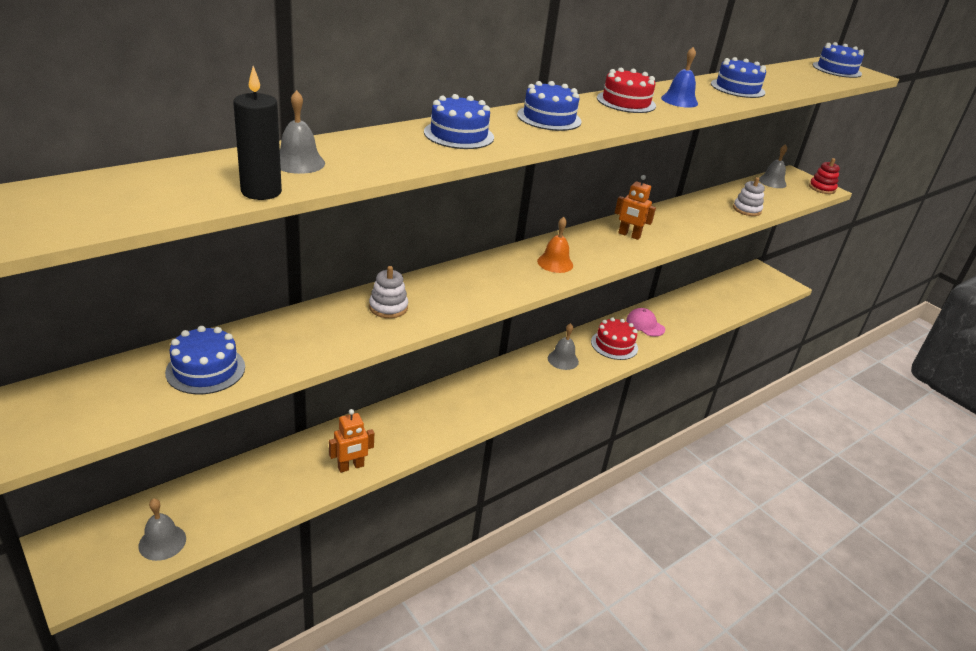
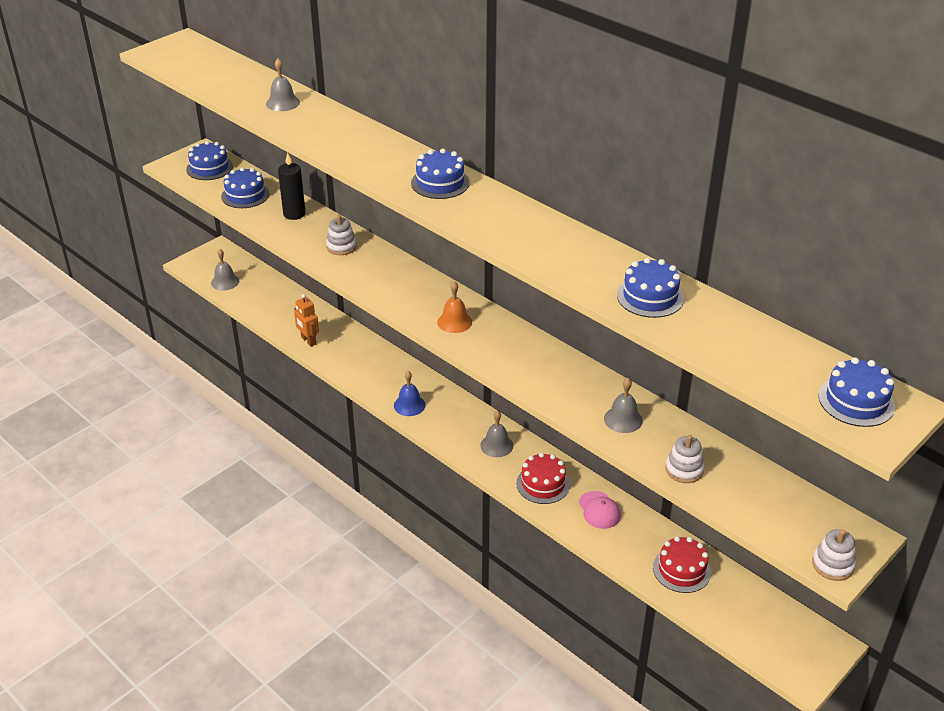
camera: 85 degrees right, 5 degrees up
black candle [233,66,282,200] -> black candle moved to [278,152,305,220]
blue cake [424,94,494,149] -> blue cake moved to [186,141,233,180]
red cake [597,68,656,113] -> red cake moved to [653,536,711,593]
orange robot [615,175,656,240] -> none
pink cap [626,308,665,337] -> pink cap turned 120 degrees clockwise [579,491,621,529]
blue bell [661,47,698,108] -> blue bell moved to [394,371,426,416]
grey bell [759,144,787,188] -> grey bell moved to [604,378,643,433]
red stacking toy [809,158,840,194] -> white stacking toy [812,529,856,581]

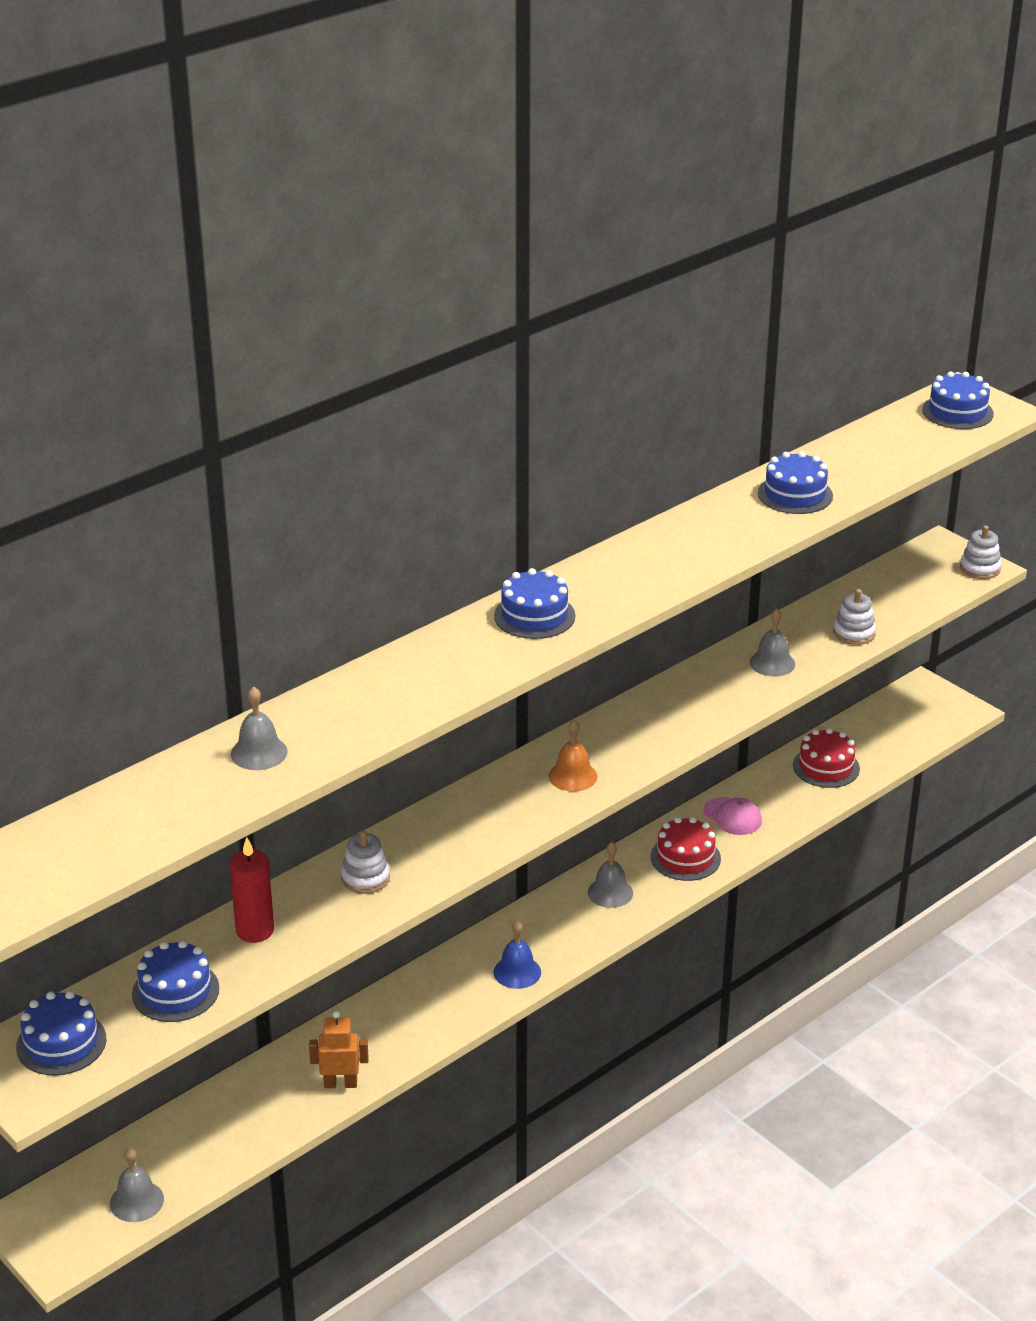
camera: 85 degrees left, 5 degrees down
black candle [278,152,305,220] -> red candle [230,837,274,943]
orange robot [294,294,319,347] -> orange robot turned 150 degrees counterclockwise [309,1011,369,1088]
pink cap [579,491,621,529] -> pink cap turned 60 degrees clockwise [703,797,762,835]

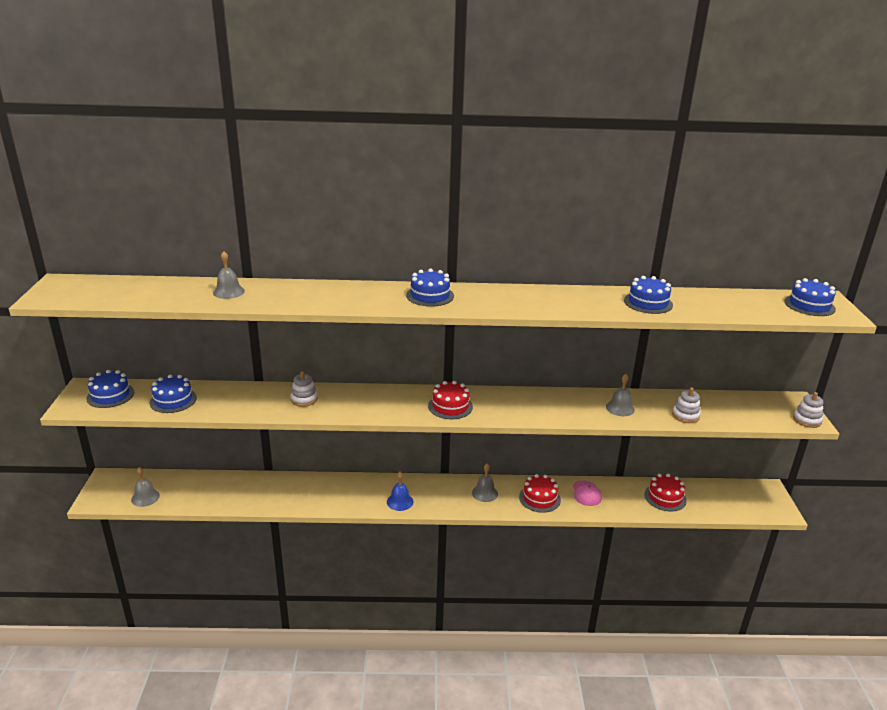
camera: 40 degrees right, 5 degrees down
red candle [230,837,274,943] -> none
orange robot [309,1011,369,1088] -> none
orange bell [549,720,597,792] -> red cake [428,381,473,419]

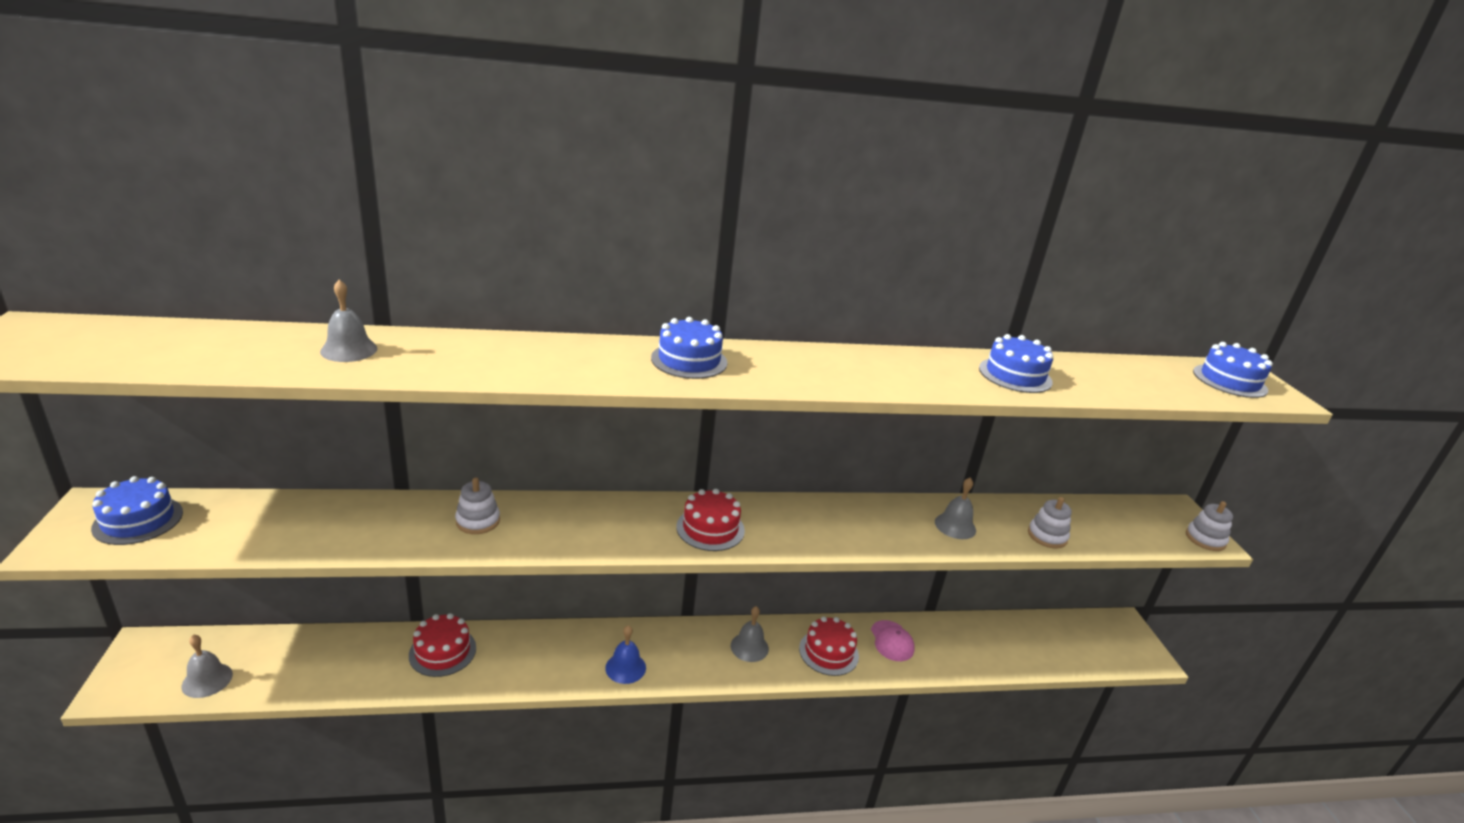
camera: 10 degrees left, 0 degrees up
blue cake [150,374,197,413] -> none
red cake [644,473,687,511] -> red cake moved to [409,613,476,677]

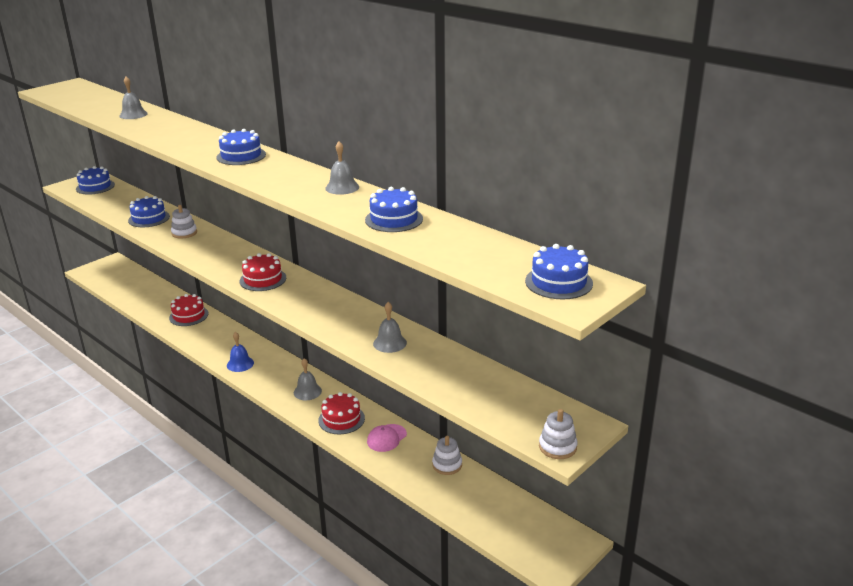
camera: 55 degrees right, 0 degrees up
grey bell [181,634,233,698] -> grey bell moved to [325,141,359,195]
white stacking toy [1028,497,1072,548] -> white stacking toy moved to [432,435,462,475]
none -> blue cake [128,196,170,227]

